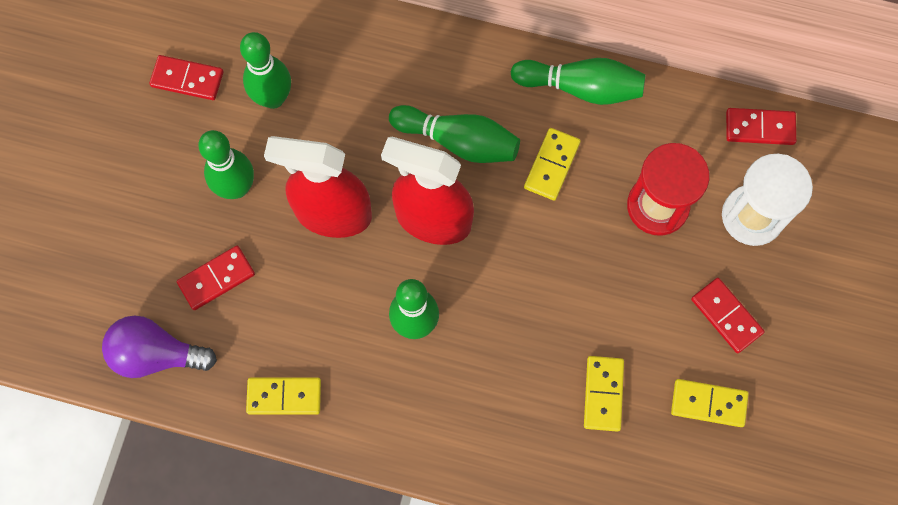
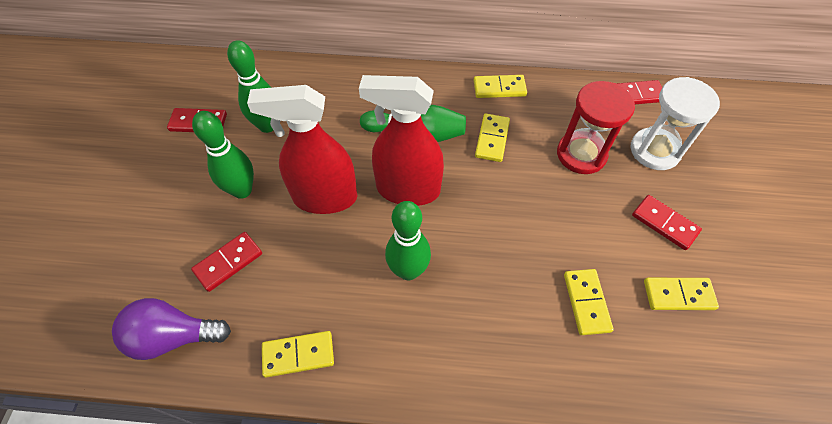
camera: 10 degrees left, 15 degrees down
green bowling pin [510,58,645,105] -> yellow domino [474,75,527,98]

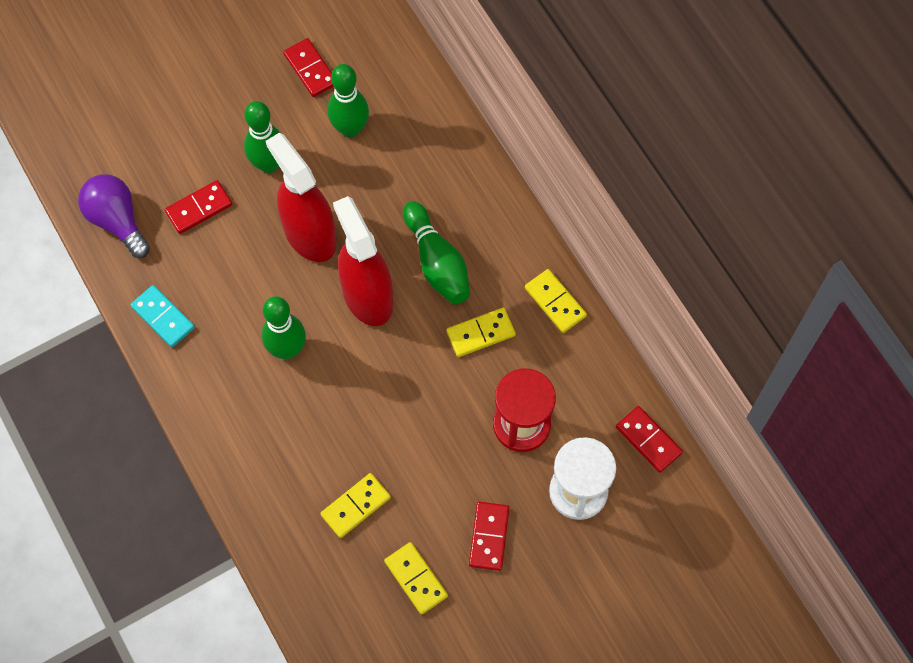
camera: 55 degrees right, 10 degrees up
red domino [191,232,262,292] -> red domino turned 45 degrees counterclockwise [165,180,232,234]
yellow domino [262,331,334,378] -> turquoise domino [131,285,195,347]

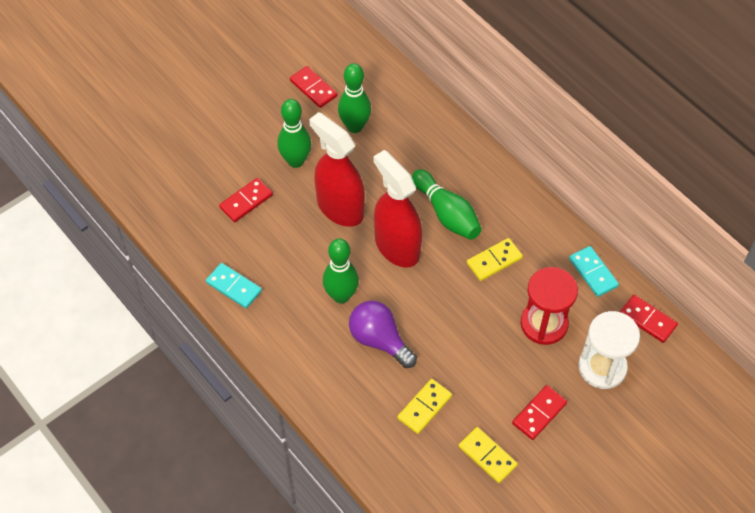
camera: 10 degrees left, 10 degrees down
purple light bulb [78,174,150,258] -> purple light bulb moved to [349,301,417,368]
red domino [469,502,509,571] -> red domino turned 45 degrees clockwise [512,385,567,440]
yellow domino [525,269,587,333] -> none
none -> turquoise domino [569,246,619,297]

